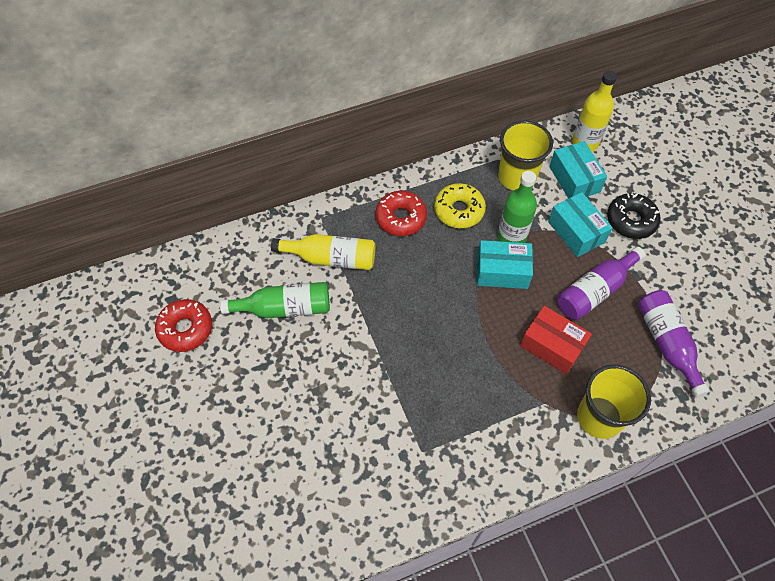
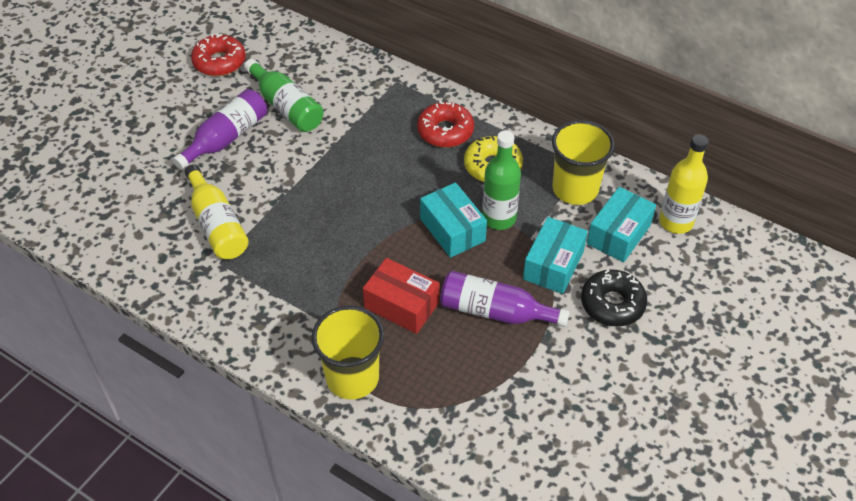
camera: 55 degrees right, 10 degrees down
yellow bottle [271,234,375,270] -> yellow bottle moved to [185,164,249,259]
red box [520,306,592,375] -> red box turned 60 degrees counterclockwise [363,258,440,334]
purple bottle [638,290,710,397] -> purple bottle moved to [172,89,267,170]

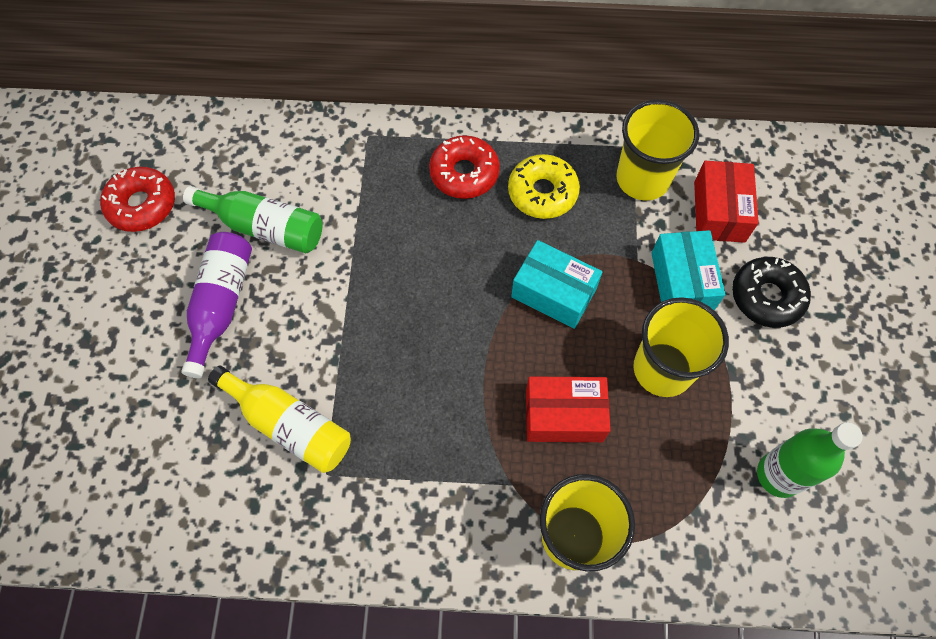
camera: 30 degrees left, 15 degrees up
purple bottle [440,271,570,327] -> yellow cup [633,297,729,397]
green bottle [482,131,521,230] -> green bottle moved to [757,422,863,498]
turquoise box [587,187,656,263] -> red box [694,161,759,243]
yellow bottle [659,134,709,234] -> none

